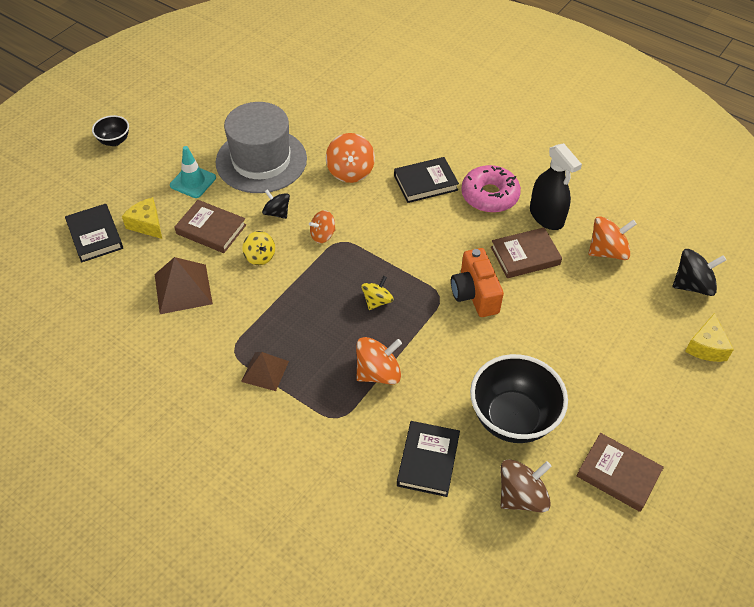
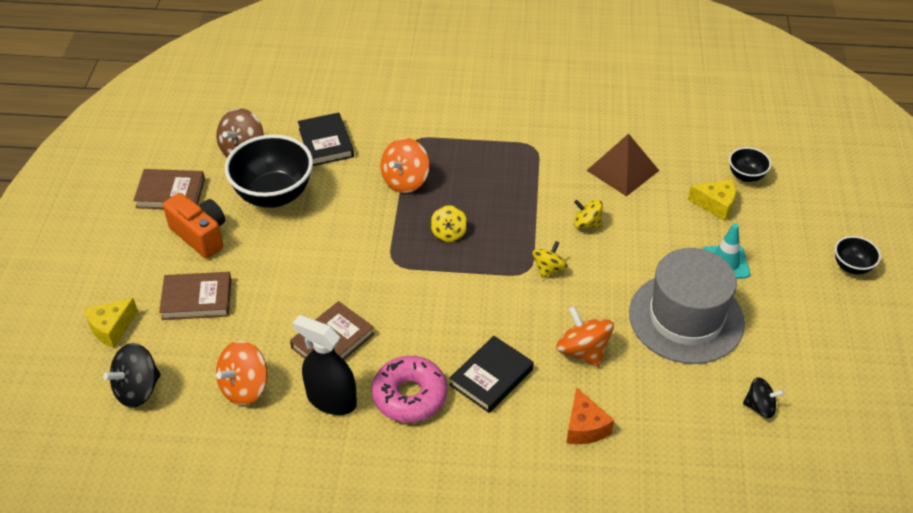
camera: 150 degrees right, 5 degrees down
black book [65,204,123,262] -> black bowl [729,147,771,182]
brown book [175,200,246,253] -> brown book moved to [159,272,232,320]
brown pyramid [241,352,289,391] -> none
black spinning top [262,189,290,219] -> black spinning top moved to [743,377,784,418]
orange spinning top [309,210,335,243] -> yellow spinning top [533,241,567,278]
orange camera [451,248,504,317] -> orange camera moved to [163,193,225,258]
yellow cheese [685,313,734,362] -> yellow cheese turned 120 degrees counterclockwise [84,298,138,348]
none -> orange cheese [567,387,614,444]

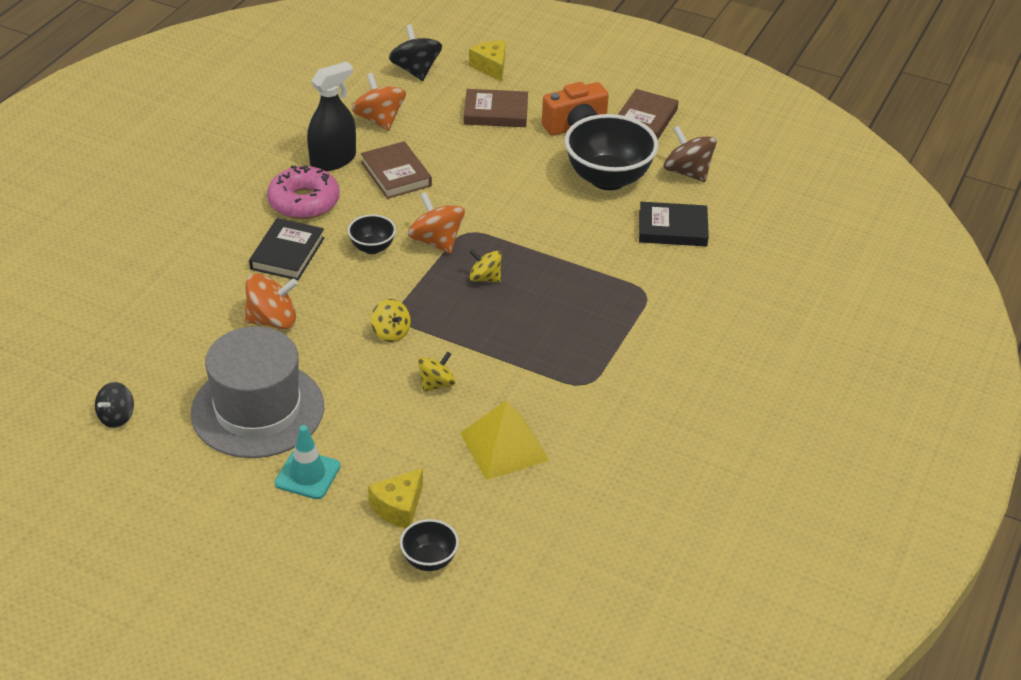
camera: 110 degrees right, 5 degrees down
brown book [159,272,232,320] -> brown book turned 75 degrees clockwise [464,89,528,127]
orange spinning top [380,138,430,193] -> orange spinning top moved to [408,192,465,254]
black book [450,336,533,413] -> black book turned 45 degrees clockwise [249,218,325,280]
orange cheese [567,387,614,444] -> none
brown pyramid [586,134,659,197] -> yellow pyramid [460,401,550,480]
black bowl [835,236,881,275] -> black bowl moved to [348,214,396,254]

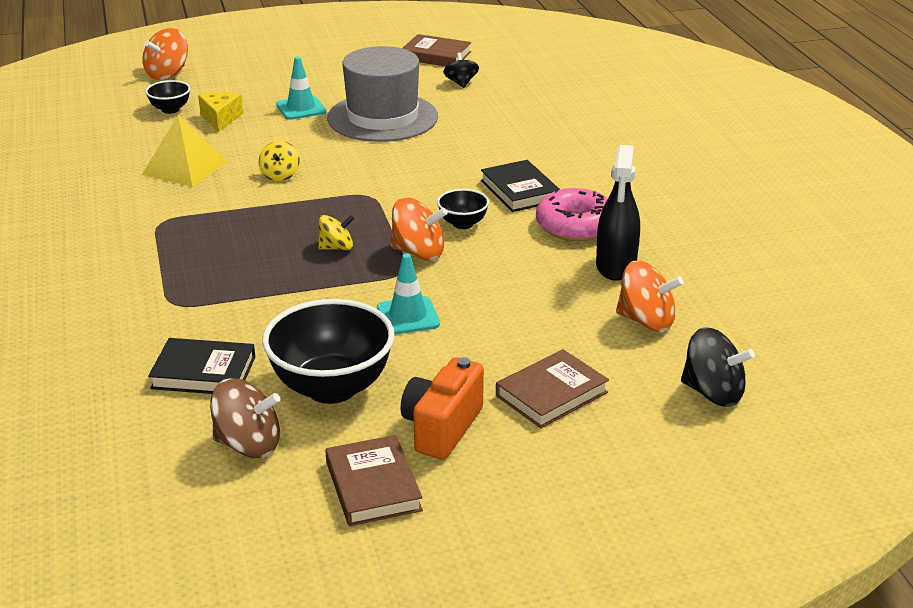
camera: 140 degrees right, 10 degrees down
orange spinning top [245,274,298,329] -> orange spinning top moved to [142,28,188,80]
brown book [361,141,432,199] -> brown book moved to [402,34,471,66]
yellow spinning top [371,299,411,342] -> none
yellow cheese [469,41,506,82] -> none
black book [639,202,709,246] -> black book turned 45 degrees clockwise [148,338,255,394]
none -> turquoise traffic cone [377,253,440,335]

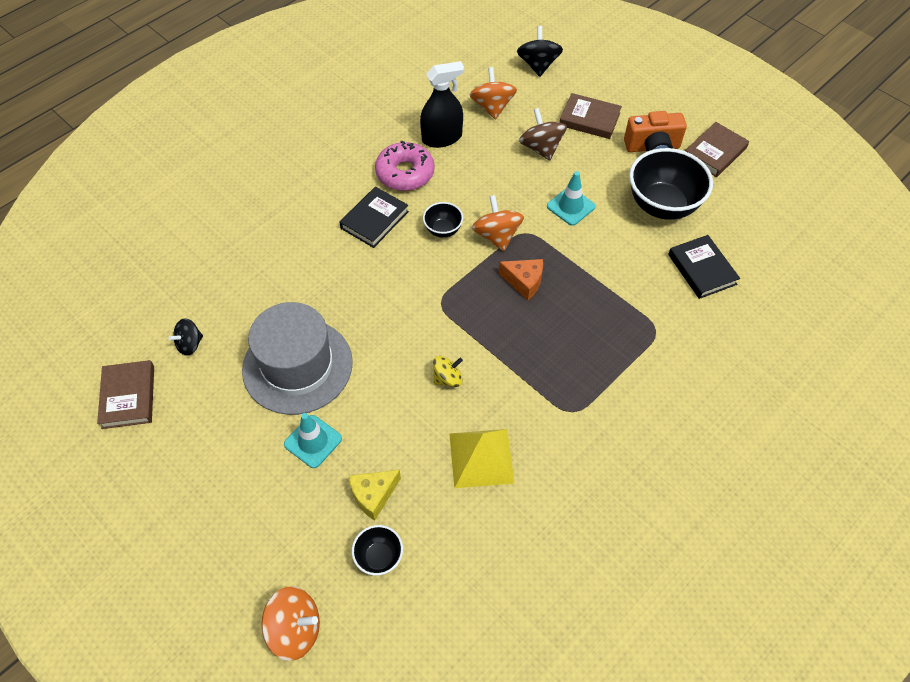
camera: 120 degrees left, 25 degrees up
brown spinning top [210,378,280,458] -> brown spinning top moved to [519,108,567,160]
yellow spinning top [318,215,354,250] -> orange cheese [499,259,543,300]

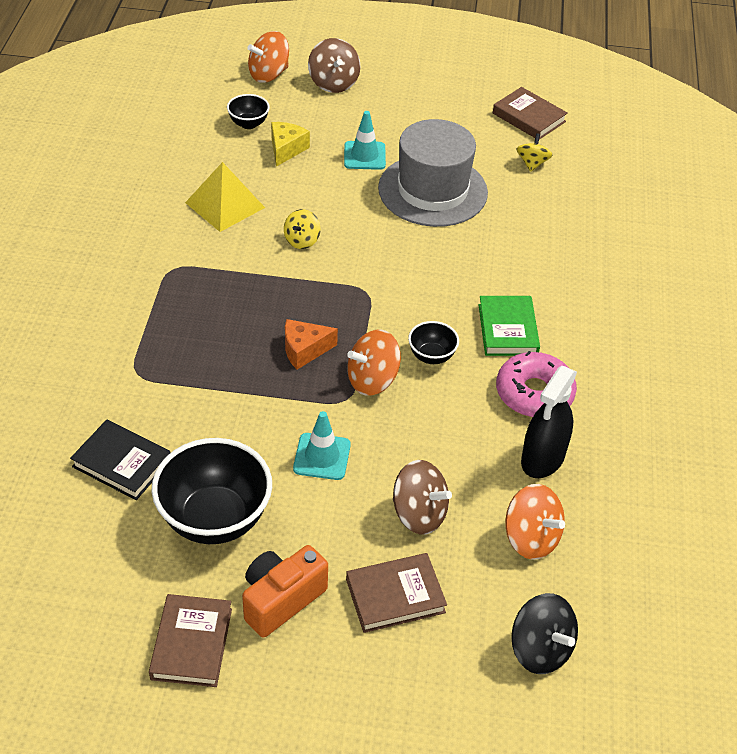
camera: 140 degrees right, 10 degrees down
black spinning top [169,318,203,356] -> yellow spinning top [516,133,553,172]
black book [340,187,409,248] -> green book [479,296,540,356]
orange spinning top [472,195,524,251] -> orange spinning top turned 120 degrees clockwise [347,329,401,396]
none -> brown spinning top [308,38,360,93]

